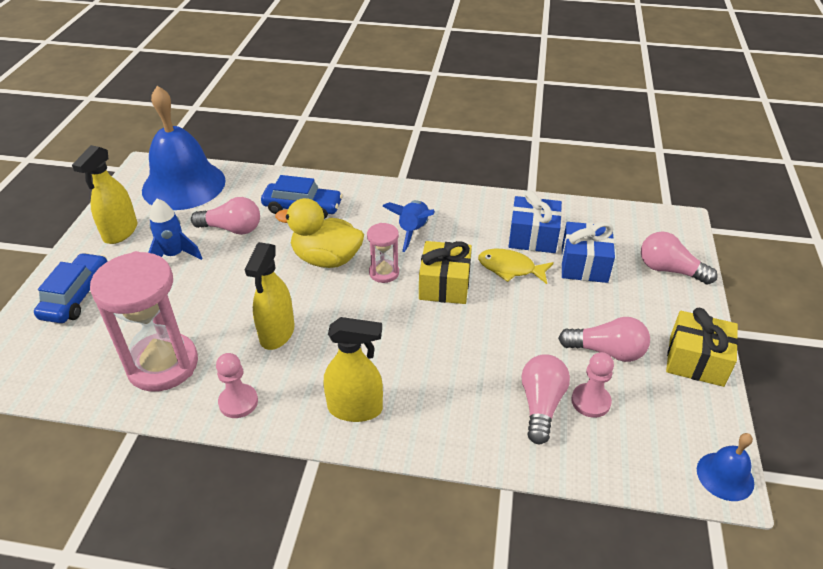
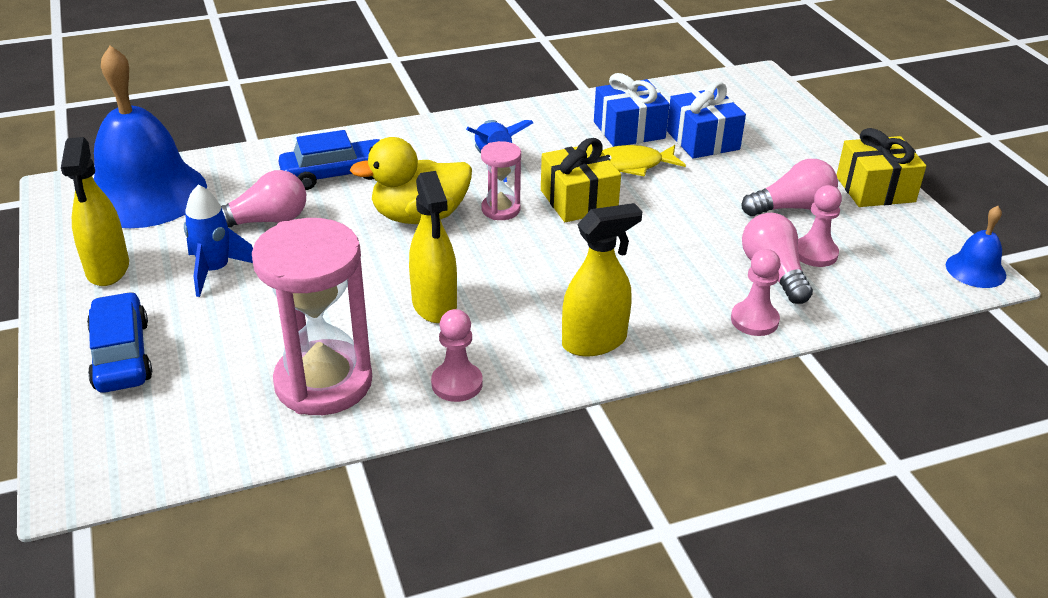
camera: 30 degrees left, 5 degrees down
pink light bulb [641,231,718,285] -> none
none -> pink pawn [731,249,781,336]

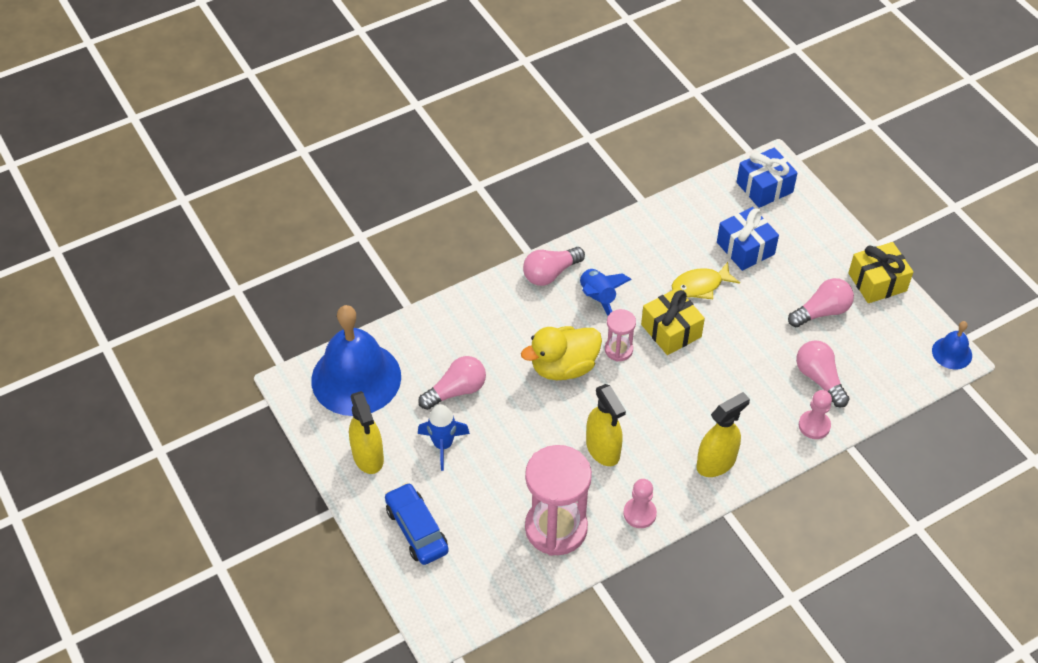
camera: 10 degrees left, 15 degrees up
blue car [279,130,380,190] -> none
blue gift [594,73,669,147] -> blue gift moved to [737,147,798,208]
pink pawn [798,185,842,267] -> none
none -> pink light bulb [523,247,585,286]

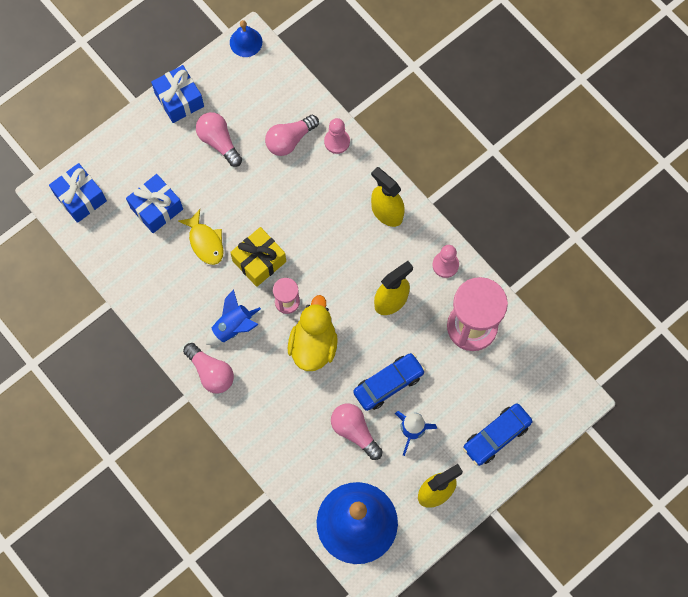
camera: 100 degrees left, 20 degrees up
yellow duck [521,326,602,380] -> yellow duck turned 135 degrees counterclockwise [288,295,338,371]
yellow gift [848,242,913,303] -> blue gift [151,65,204,123]
none -> blue car [353,353,425,411]

